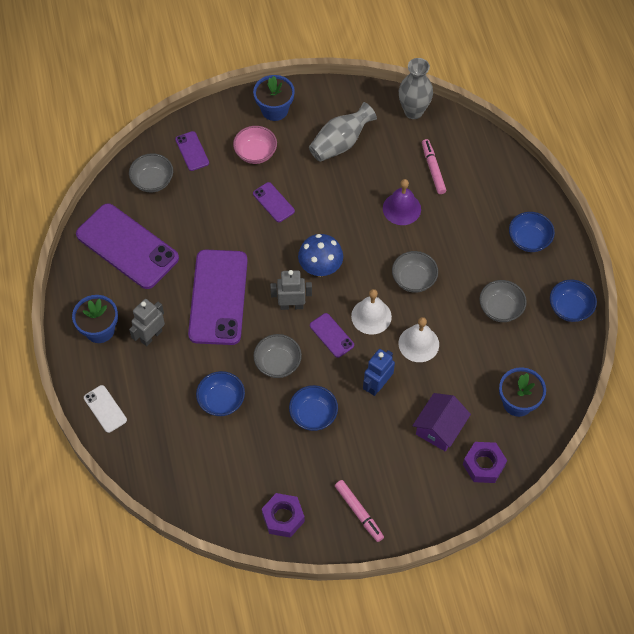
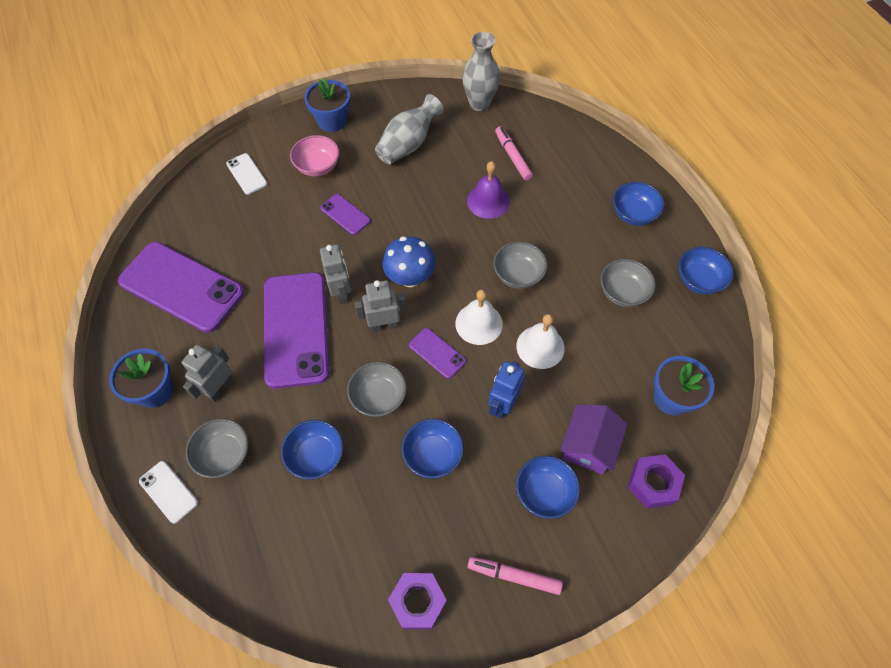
camera: 10 degrees left, 0 degrees up
grey bowl [129,153,173,193] -> grey bowl moved to [185,418,249,478]
purple phone [175,131,209,171] -> white phone [226,153,267,194]
pink marker [335,480,384,542] -> pink marker turned 150 degrees clockwise [467,557,563,595]
none -> grey robot [320,244,351,305]
none -> blue bowl [516,456,580,519]

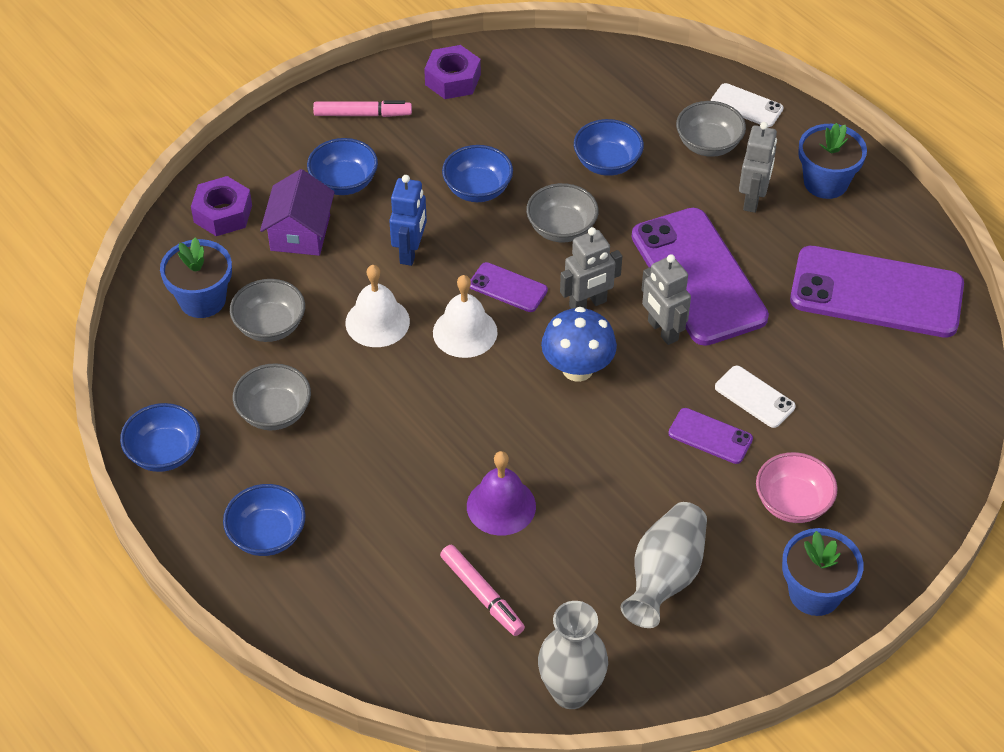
camera: 165 degrees right, 10 degrees down
white phone [226,153,267,194] -> white phone moved to [715,366,796,428]
grey bowl [493,241,547,289] -> grey bowl moved to [230,279,305,342]

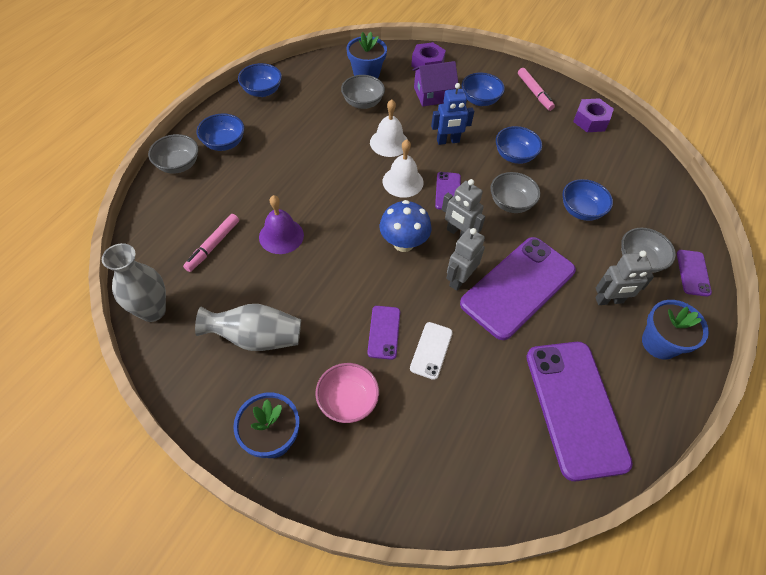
camera: 65 degrees right, 5 degrees up
grey bowl [233,363,311,430] -> grey bowl moved to [148,134,198,174]
white phone [710,83,784,127] -> purple phone [677,250,712,297]

